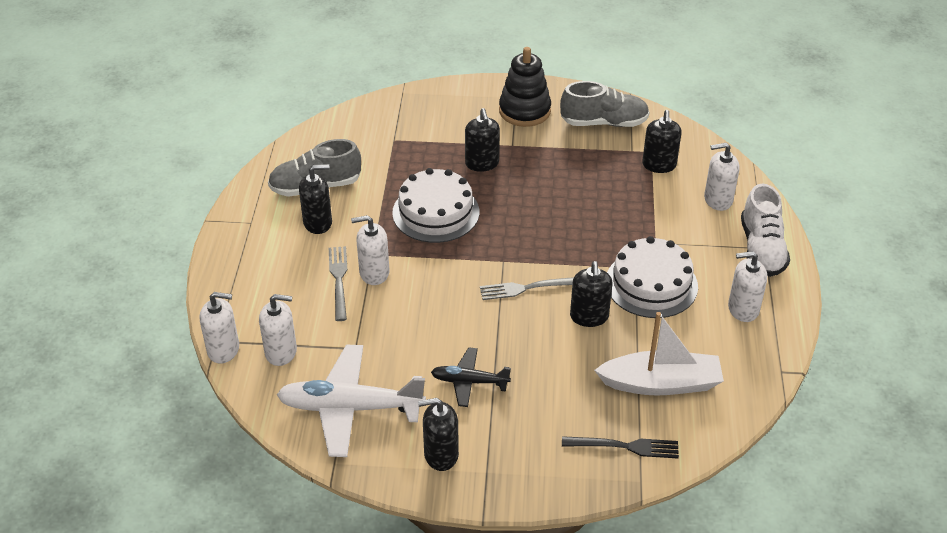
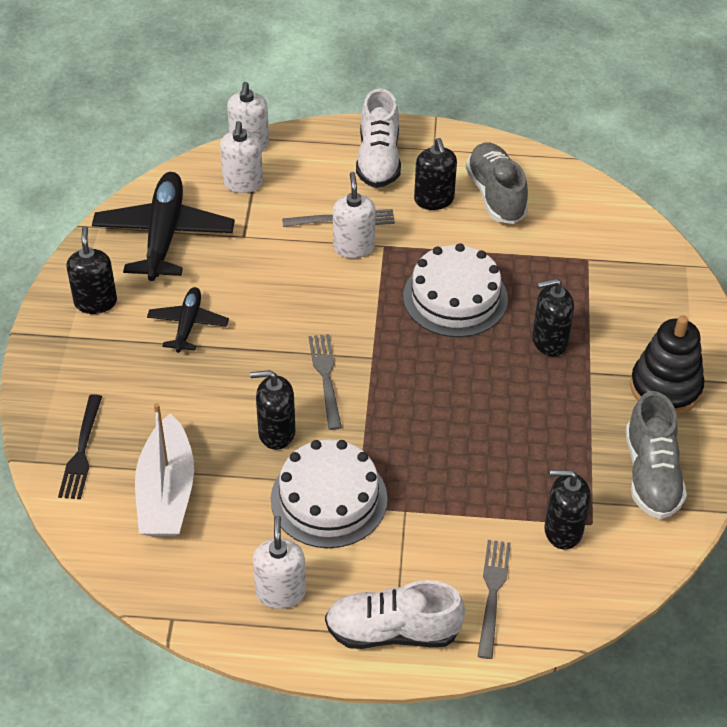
camera: 90 degrees right, 5 degrees up
white plane [276,345,426,457] -> black plane [92,172,235,281]
white soap dispenser [704,143,740,211] -> grey fork [477,540,511,659]
none -> white shoe [356,88,401,188]

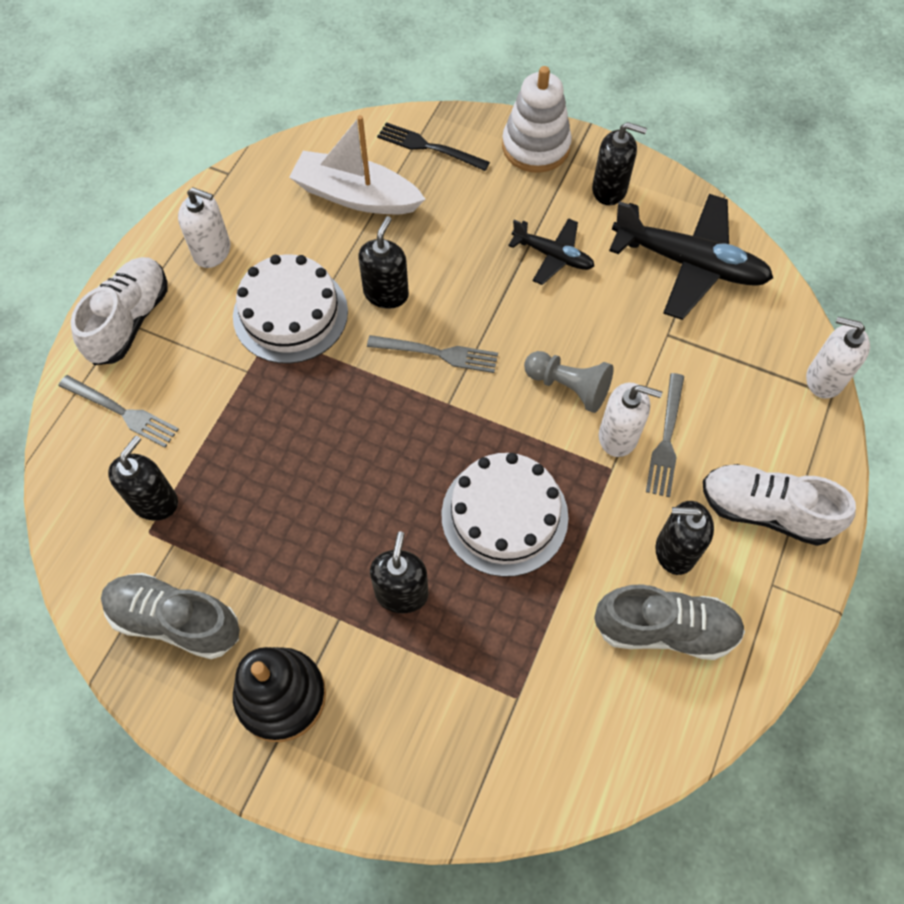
camera: 110 degrees right, 15 degrees up
white soap dispenser [220,121,263,193] -> none
none -> white stacking toy [502,66,572,173]
none -> grey pawn [524,351,614,413]

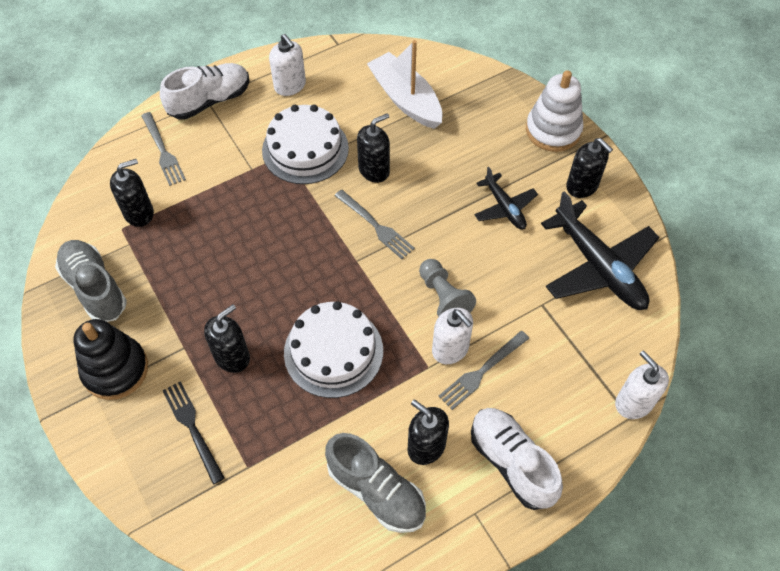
camera: 35 degrees right, 5 degrees down
black fork [377,122,490,171] -> black fork moved to [162,381,225,484]

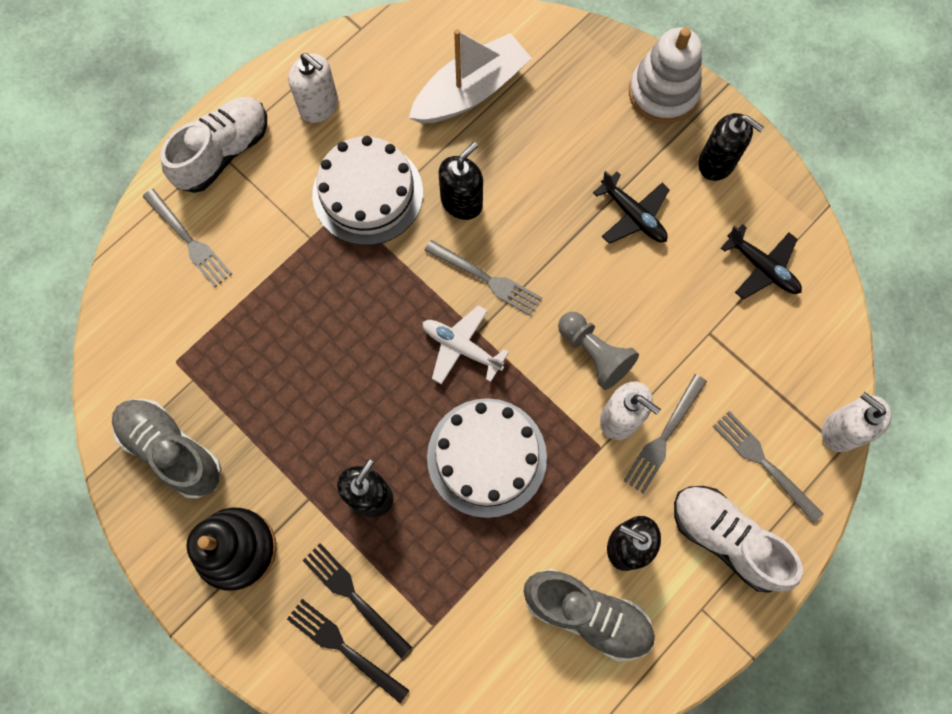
camera: 15 degrees left, 15 degrees up
black soap dispenser [110,159,154,227] -> none
white boat [367,40,443,129] -> white boat turned 105 degrees clockwise [409,29,532,124]
black plane [541,191,659,310] -> black plane [721,224,802,300], size x0.55
none -> black fork [287,599,410,703]
none -> white plane [422,305,509,385]
none -> grey fork [713,411,823,523]

